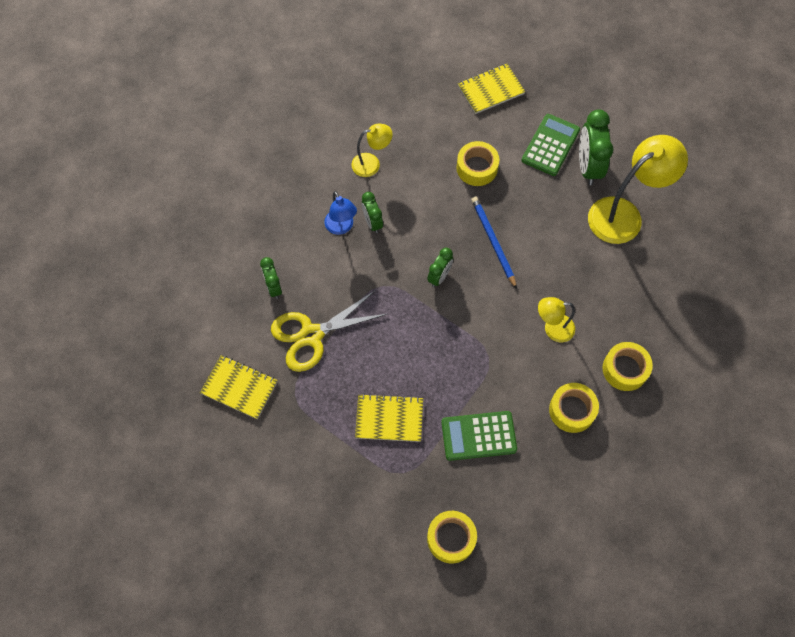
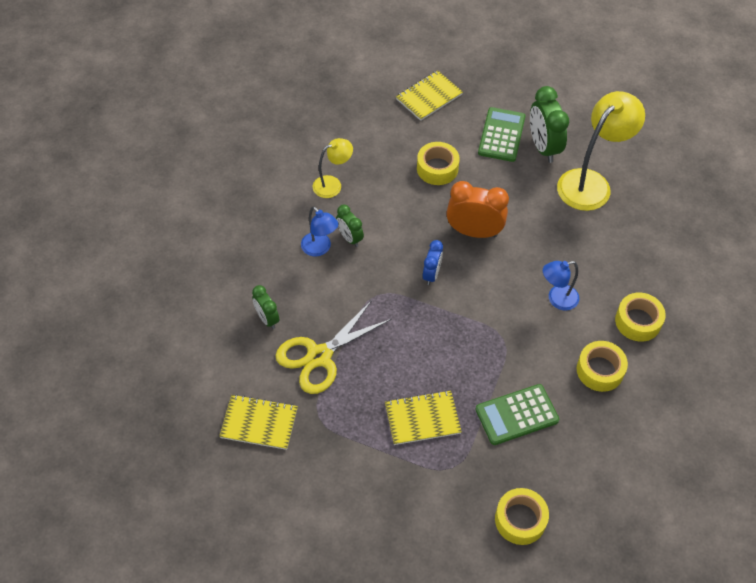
camera: 15 degrees left, 10 degrees down
green clock [427,248,453,287] -> blue clock [423,240,443,285]
blue pencil [471,196,517,289] -> orange clock [446,181,509,238]
yellow lamp [538,297,575,342] -> blue lamp [543,261,579,311]

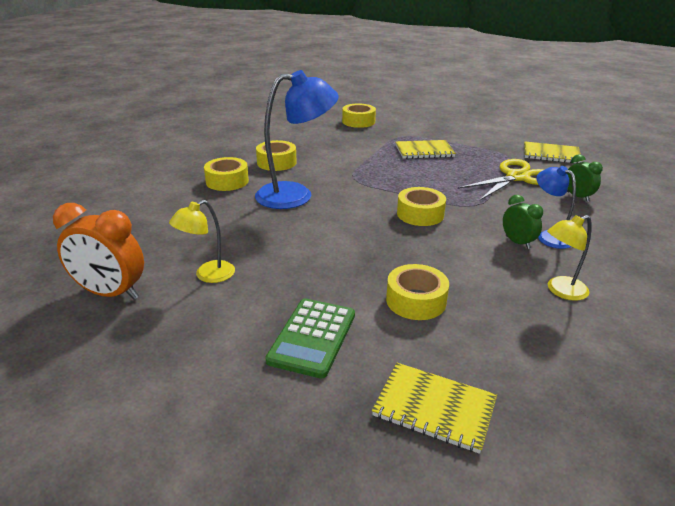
camera: 175 degrees left, 25 degrees down
yellow notebook [396,70,463,121] -> yellow notebook turned 60 degrees clockwise [372,363,497,454]
blue clock [423,240,443,285] -> yellow tape [397,187,446,226]
orange clock [446,181,509,238] -> orange clock moved to [53,203,144,300]
green calculator [475,384,559,445] -> none
green clock [530,86,569,163] -> none
blue lamp [543,261,579,311] -> blue lamp [255,70,339,209], size x1.85
yellow lamp [557,91,645,211] -> yellow lamp [169,200,235,283], size x0.54

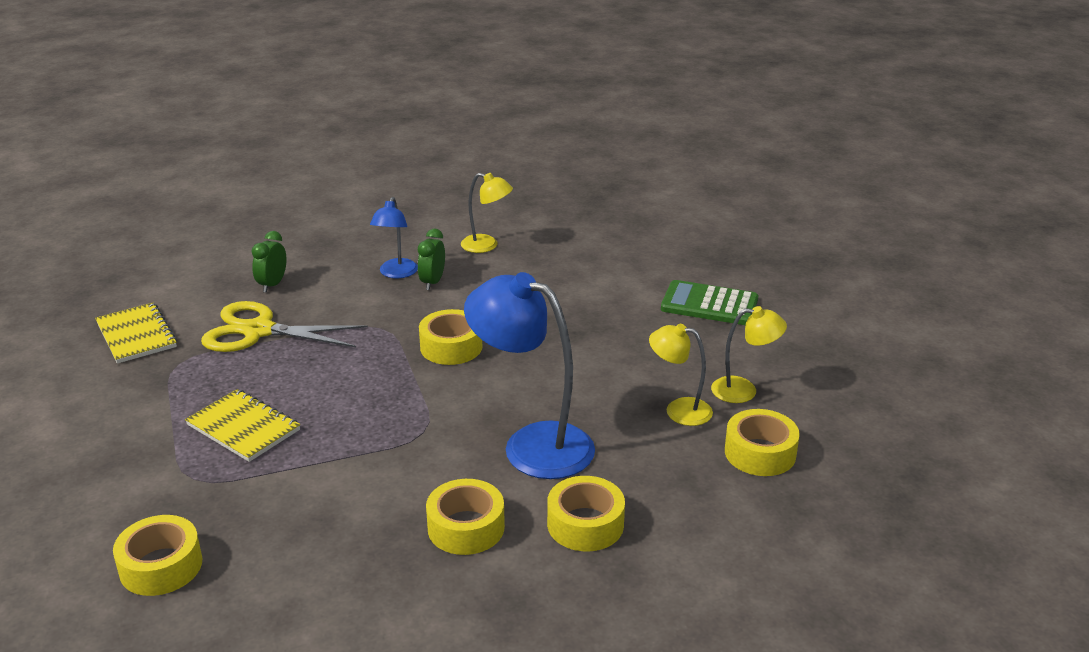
camera: 135 degrees left, 0 degrees up
orange clock [53,203,144,300] -> none
green calculator [265,298,355,379] -> green calculator turned 135 degrees counterclockwise [661,280,758,325]
yellow notebook [372,363,497,454] -> none
yellow tape [386,264,449,320] -> yellow tape moved to [725,409,800,476]
none -> yellow lamp [649,324,713,426]

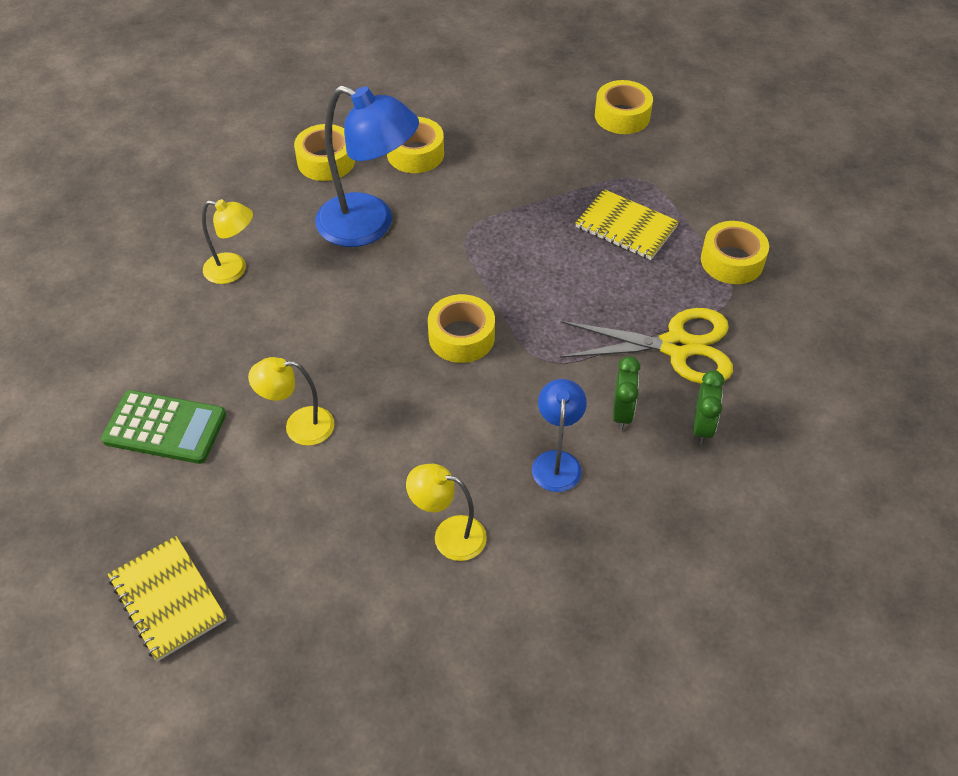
camera: 175 degrees right, 20 degrees up
yellow notebook [95,302,177,364] -> yellow notebook moved to [108,536,227,662]
green clock [418,229,445,290] -> green clock moved to [613,356,640,430]
yellow lamp [711,306,787,403] -> yellow lamp moved to [248,357,334,446]
yellow tape [725,409,800,476] -> yellow tape moved to [701,221,769,284]

